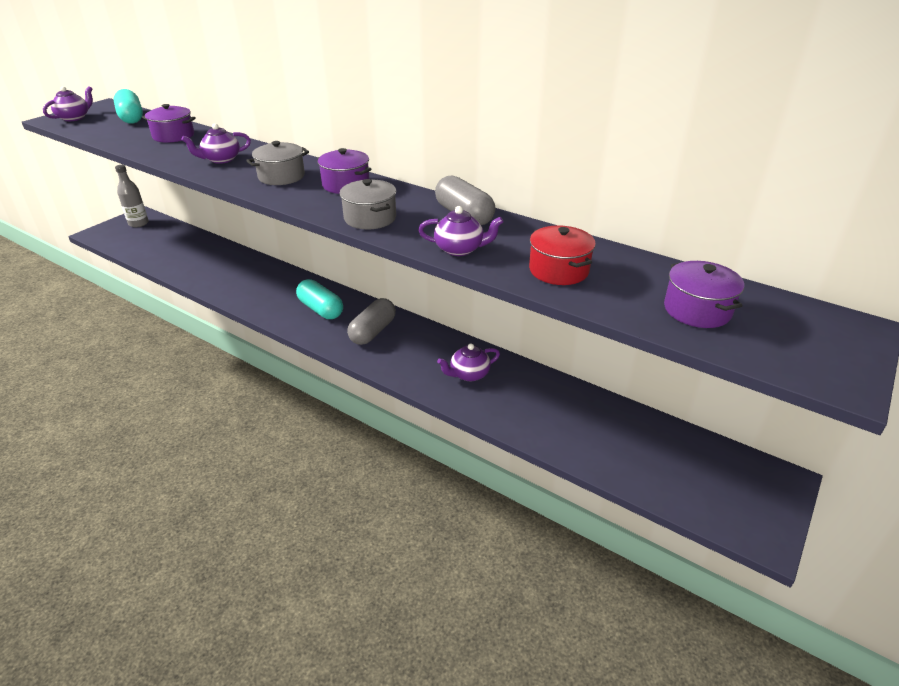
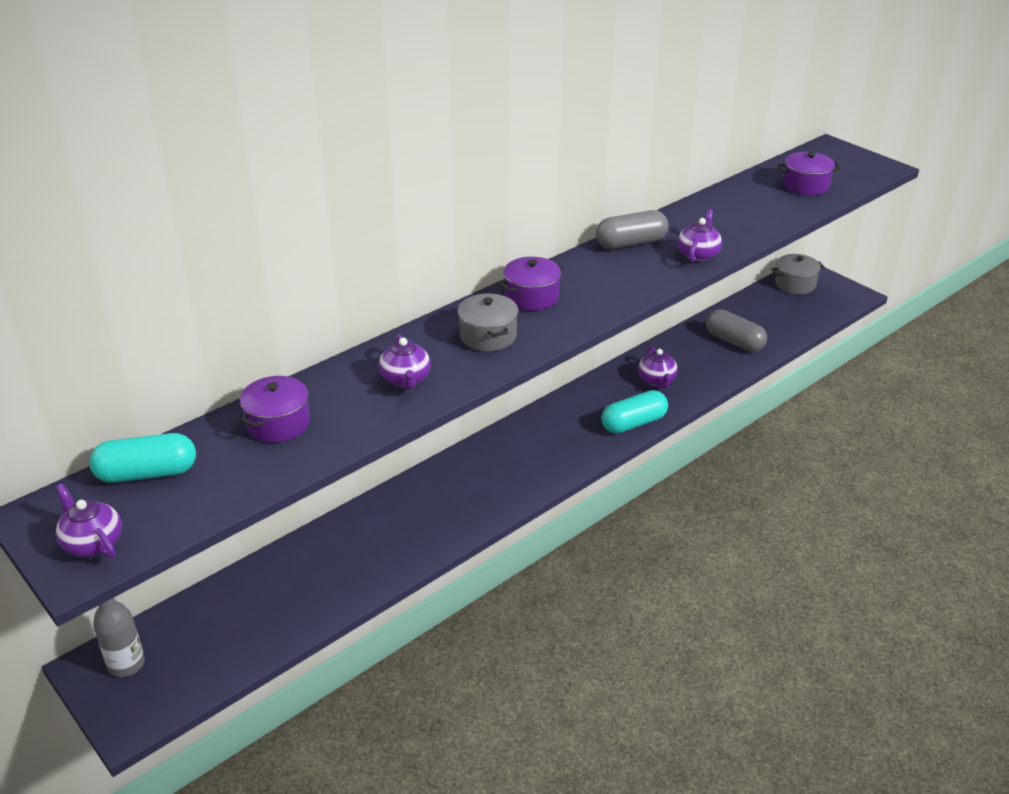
camera: 75 degrees left, 0 degrees up
turquoise capsule [296,279,343,319] -> turquoise capsule moved to [601,390,668,434]
grey pot [339,179,396,229] -> grey pot moved to [771,254,825,294]
grey capsule [347,298,396,345] -> grey capsule moved to [706,309,767,352]
red pot [529,225,596,285] -> none

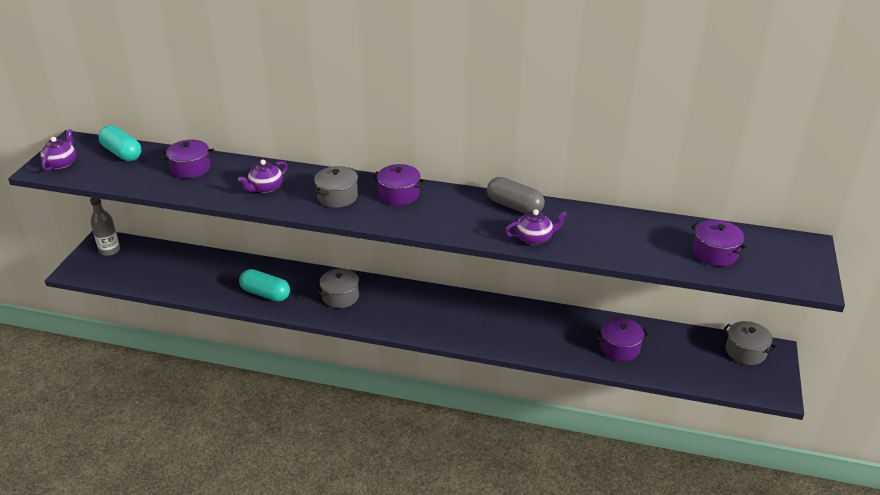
camera: 55 degrees right, 0 degrees up
turquoise capsule [601,390,668,434] -> turquoise capsule moved to [239,269,290,302]
purple teapot [638,346,678,389] -> none
grey capsule [706,309,767,352] -> purple pot [595,318,649,361]
none -> grey pot [316,269,363,308]

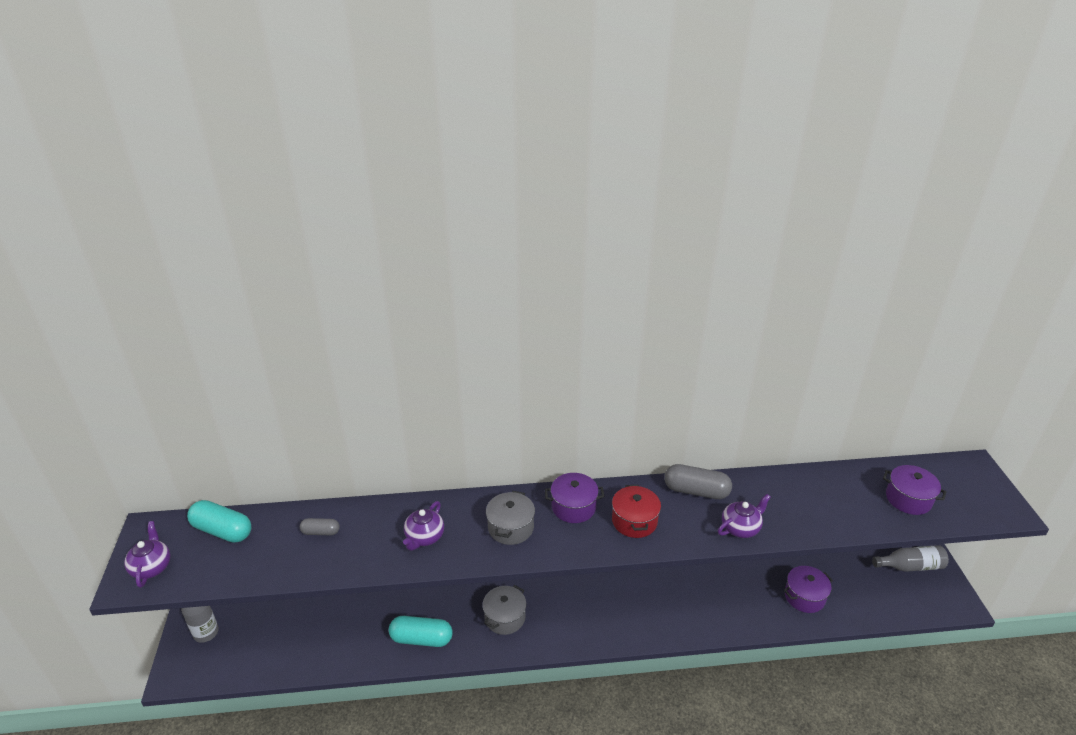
camera: 20 degrees left, 0 degrees up
purple pot [161,140,214,179] -> grey capsule [300,518,340,535]
grey pot [723,321,777,365] -> grey bottle [872,545,949,572]
none -> red pot [612,485,661,538]

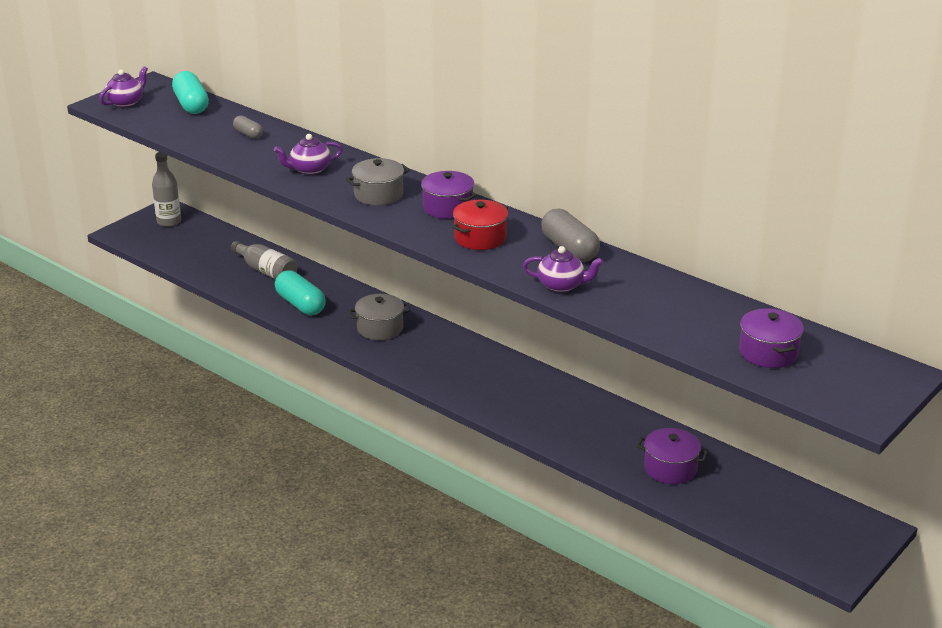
camera: 45 degrees right, 5 degrees down
grey bottle [872,545,949,572] -> grey bottle moved to [231,241,297,279]

